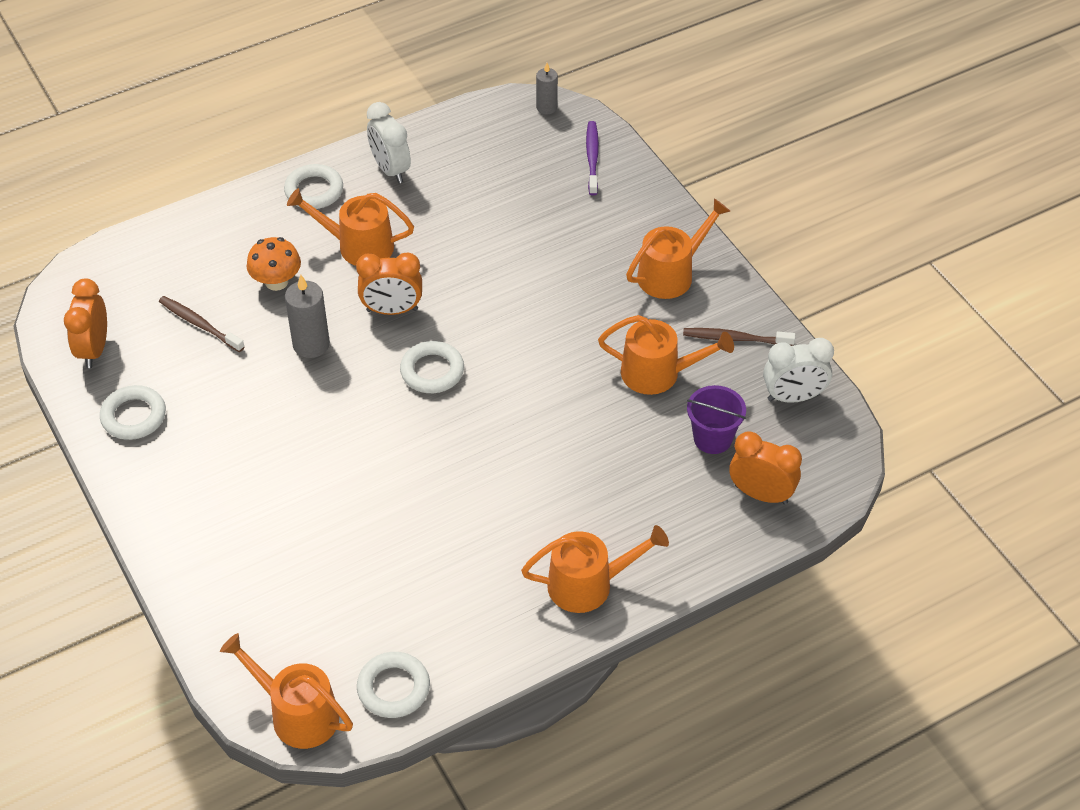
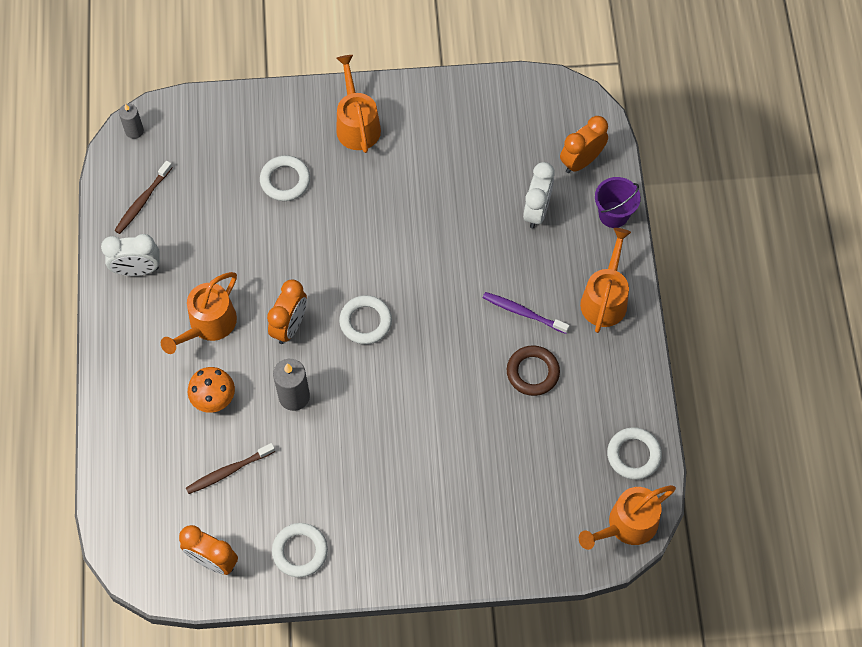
camera: 65 degrees left, 15 degrees up
white ring [284,164,343,209] -> white ring moved to [260,155,310,201]
purple toothbrush [586,121,599,195] -> purple toothbrush moved to [483,292,570,334]
orange watering can [598,315,734,395] -> none
brown toothbrush [683,328,795,346] -> brown toothbrush moved to [114,161,173,234]
purple bucket [687,385,746,454] -> purple bucket moved to [595,177,641,228]
white clock [763,338,834,403] -> white clock moved to [523,162,555,228]
none -> brown ring [507,345,560,396]

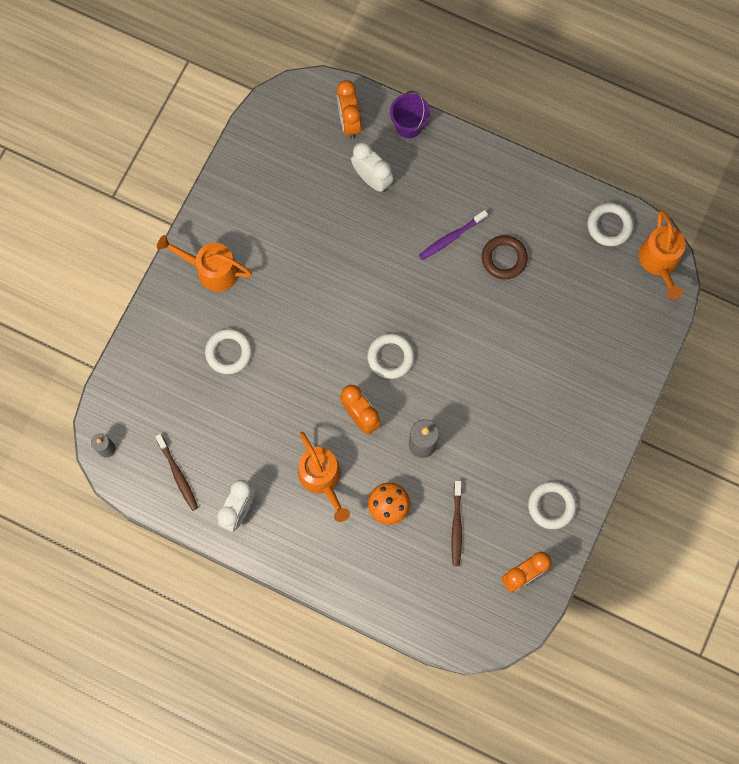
camera: 60 degrees left, 10 degrees up
orange watering can [580,228,631,333] -> none

